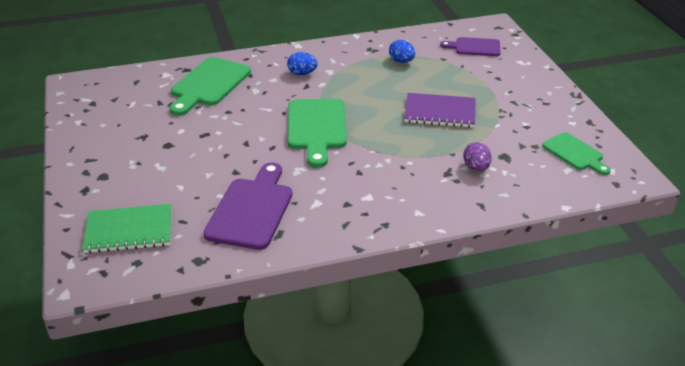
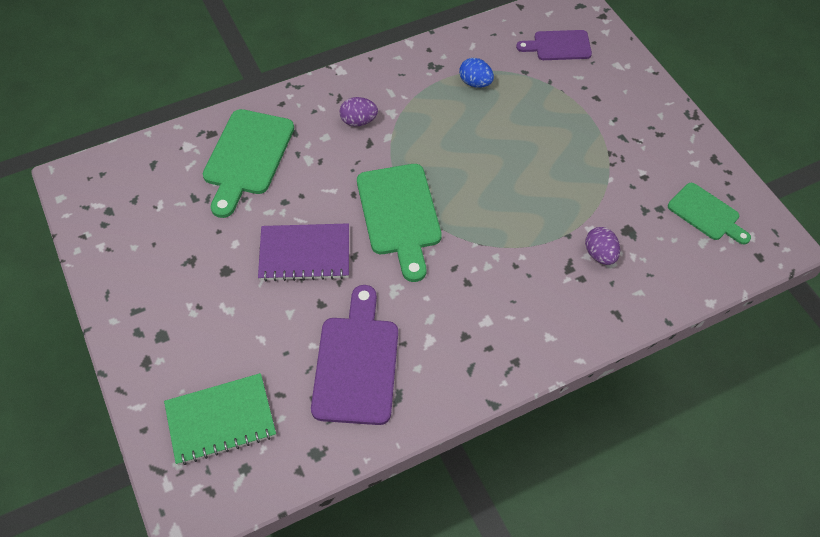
camera: 10 degrees left, 20 degrees up
blue egg [287,52,318,75] -> purple egg [340,97,378,126]
purple notebook [404,93,476,128] -> purple notebook moved to [258,223,349,282]

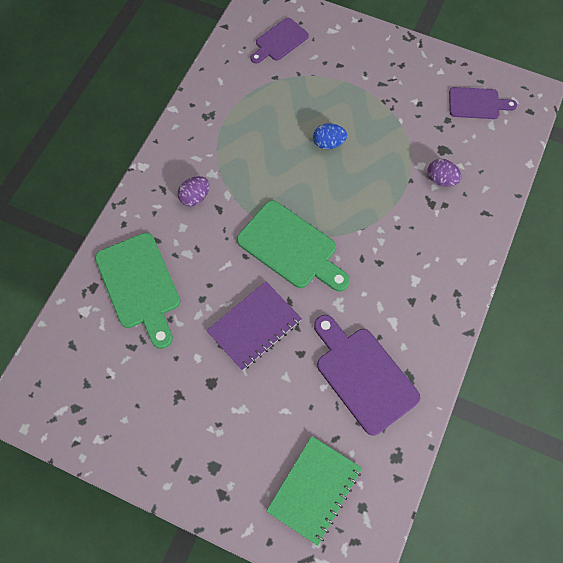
camera: 40 degrees left, 10 degrees up
blue egg [459,58,494,88] -> blue egg moved to [313,123,347,149]
green cutting board [668,183,751,244] -> purple cutting board [449,87,517,119]

